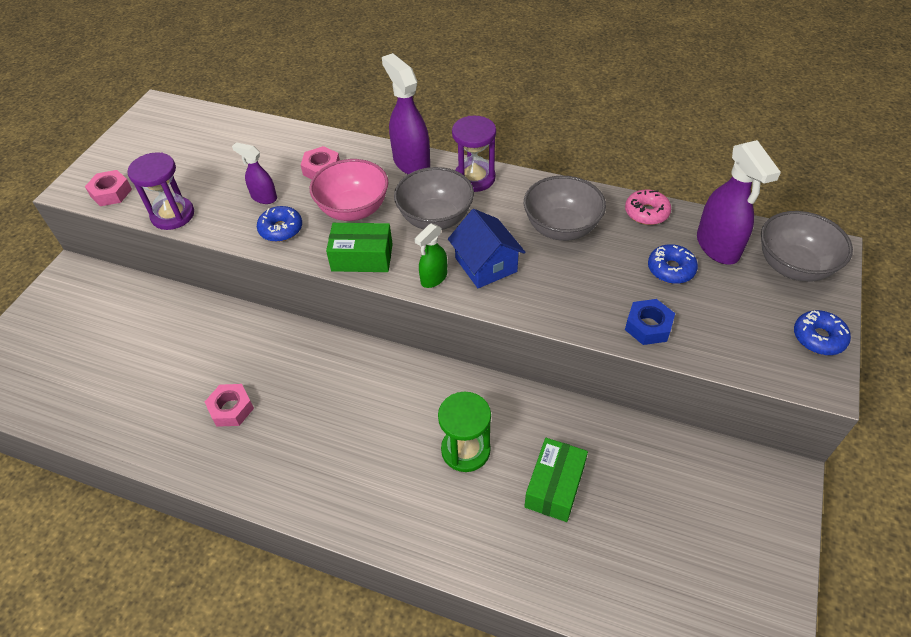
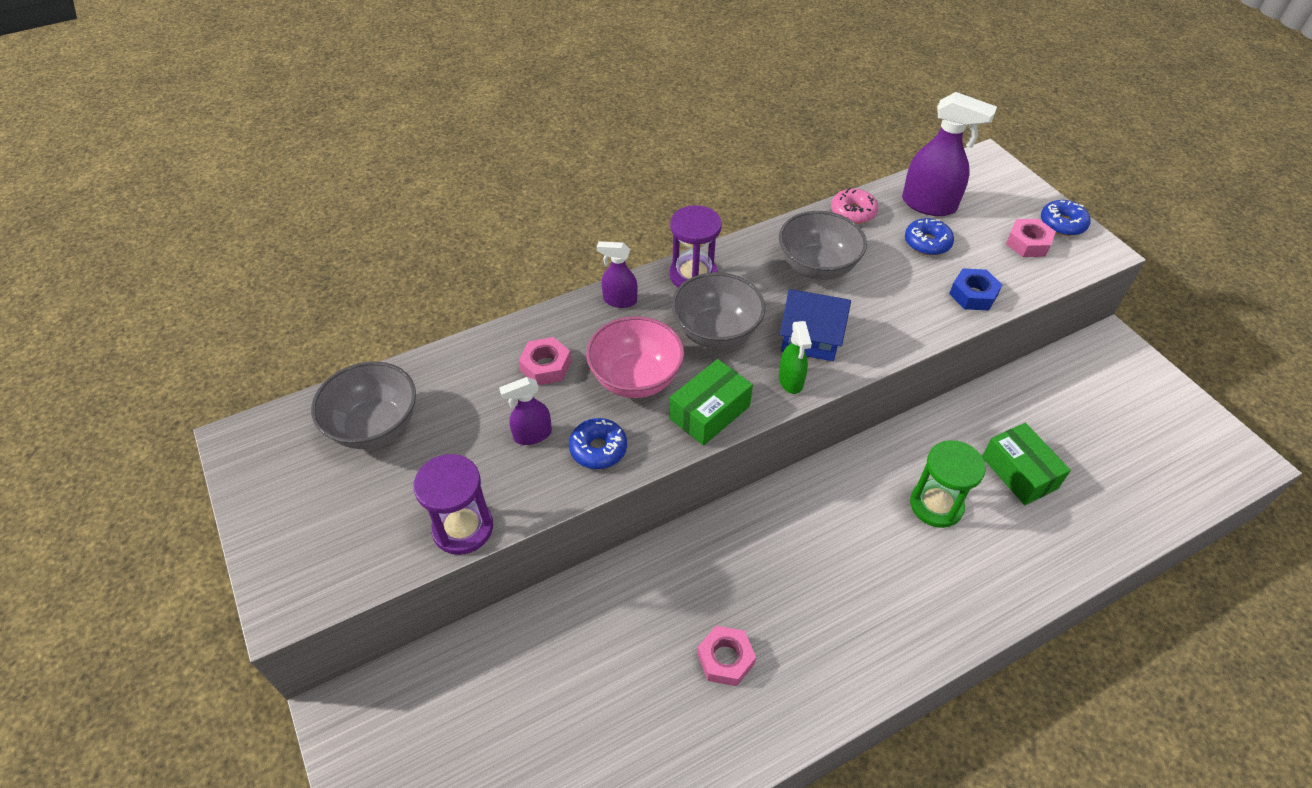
camera: 50 degrees left, 0 degrees up
pink nut [85,170,132,206] -> pink nut moved to [1006,219,1056,257]
purple spray bottle [382,53,430,174] -> purple spray bottle [597,241,638,308], size x0.56
grey bowl [761,211,853,282] -> grey bowl moved to [311,361,416,449]

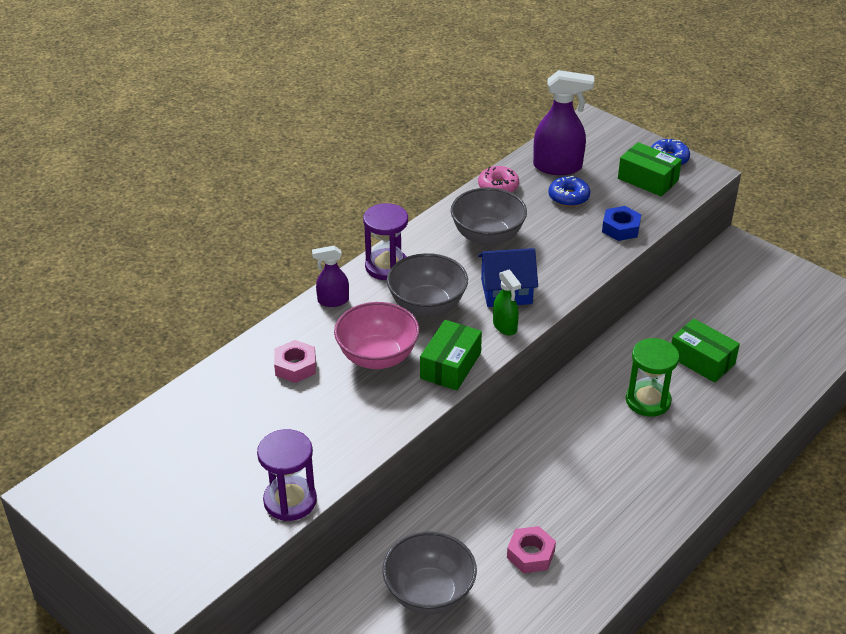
camera: 20 degrees left, 10 degrees down
grey bowl [311,361,416,449] -> grey bowl moved to [383,532,477,615]
purple spray bottle [499,377,552,445] -> none
blue donut [569,418,627,469] -> none
pink nut [1006,219,1056,257] -> green box [618,142,682,197]

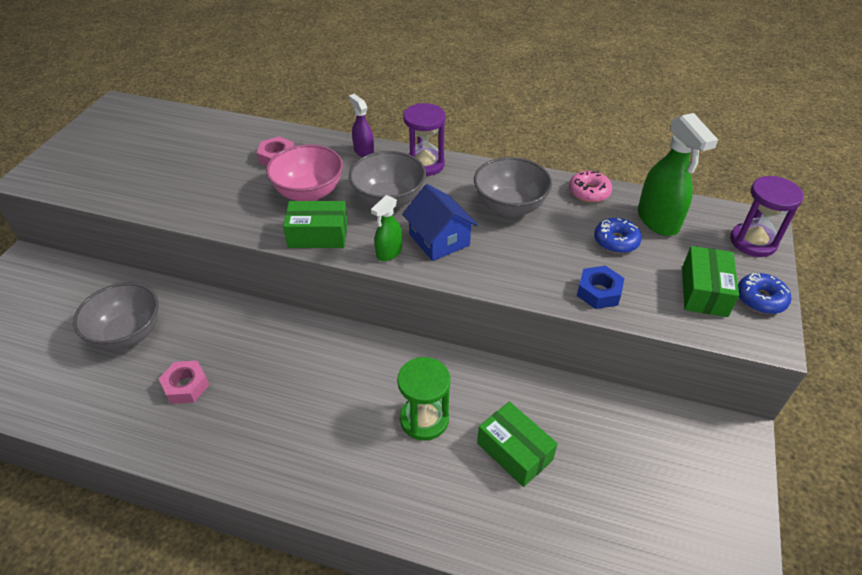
camera: 65 degrees right, 5 degrees up
purple hourglass [257,429,317,521] -> purple hourglass moved to [730,176,804,257]
purple spray bottle [533,70,594,175] -> green spray bottle [638,113,718,236]
green box [671,319,740,383] -> green box turned 60 degrees counterclockwise [477,402,558,487]

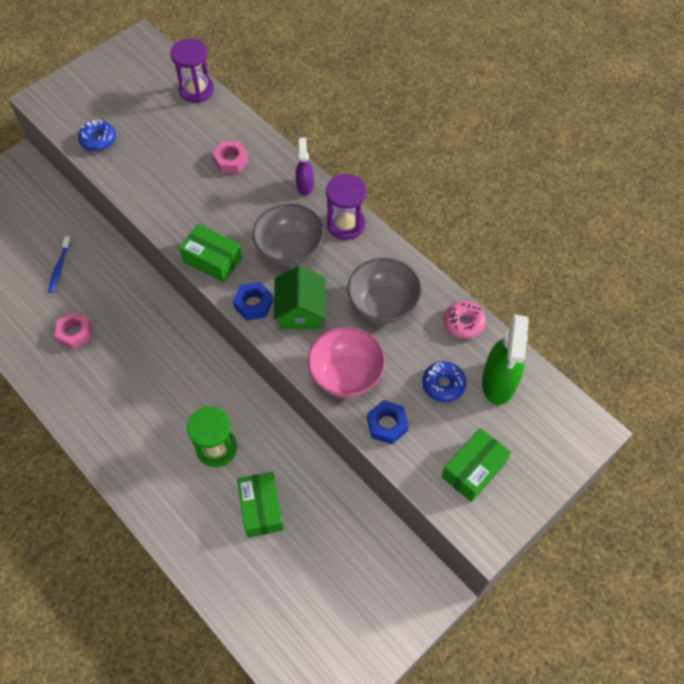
camera: 30 degrees right, 15 degrees up
grey bowl [73,283,159,350] -> blue toothbrush [48,236,71,293]
pink bowl [266,144,343,201] -> pink bowl moved to [307,327,385,398]
green spray bottle [371,195,402,261] -> blue nut [233,282,273,321]
blue house [402,184,478,261] -> green house [274,265,326,329]
purple hourglass [730,176,804,257] -> purple hourglass moved to [170,38,214,103]
blue donut [738,273,791,314] -> blue donut moved to [78,120,116,151]

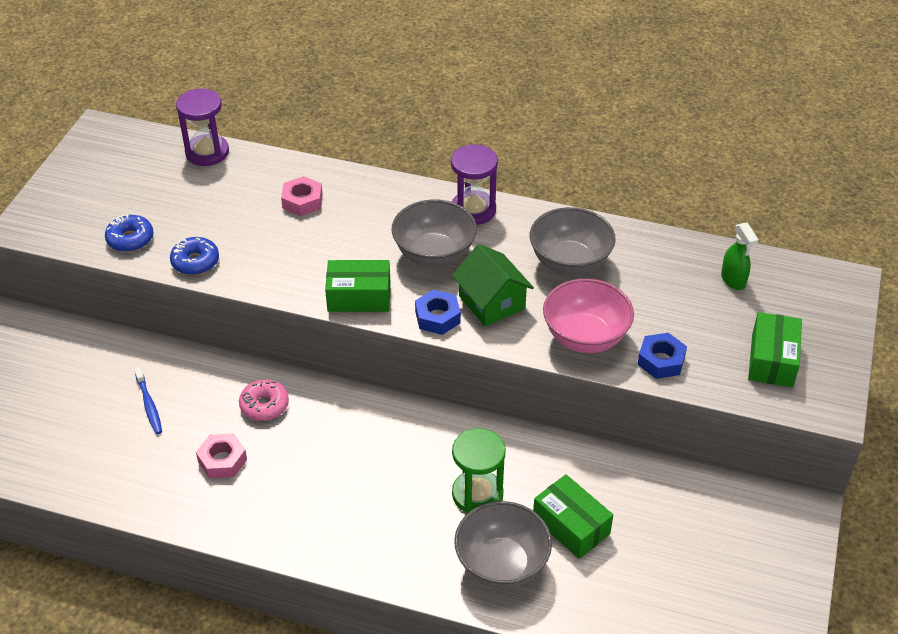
camera: 30 degrees left, 15 degrees down
purple spray bottle [296,138,314,196] -> none
blue donut [422,361,466,402] -> blue donut moved to [170,237,219,275]
pink donut [444,301,486,339] -> pink donut moved to [239,379,289,421]
green spray bottle [482,314,529,405] -> green spray bottle [721,222,759,290], size x0.56
none -> grey bowl [454,501,552,589]

